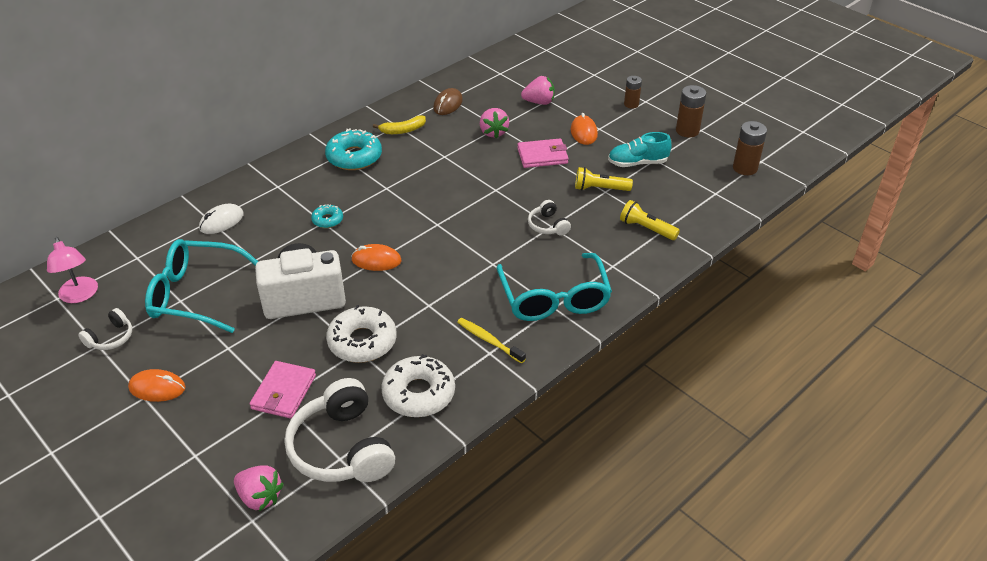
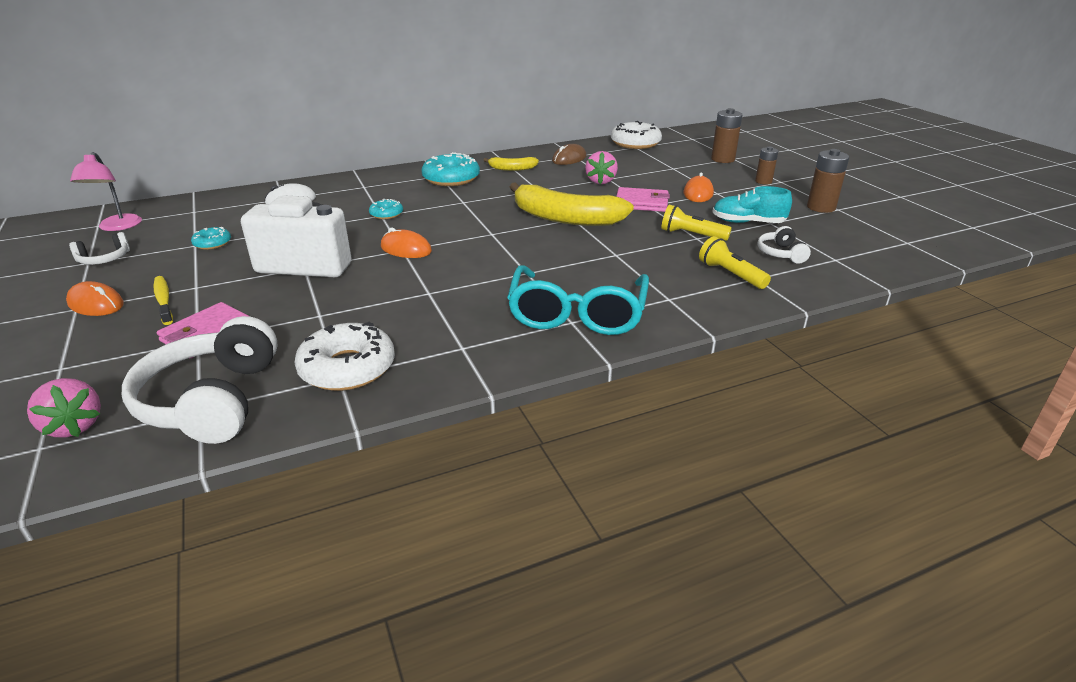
camera: 20 degrees right, 10 degrees down
turquoise glasses [145,239,258,333] -> turquoise donut [191,227,231,250]
white donut [326,305,397,363] -> white donut moved to [611,121,662,149]
yellow toothbrush [457,318,526,364] -> yellow toothbrush moved to [153,276,173,325]
pink strawberry [521,76,555,105] -> none
white headphones [528,200,571,236] -> white headphones moved to [758,226,811,264]
brown battery [733,121,767,175] -> brown battery moved to [711,108,742,163]
none -> yellow banana [510,182,634,226]

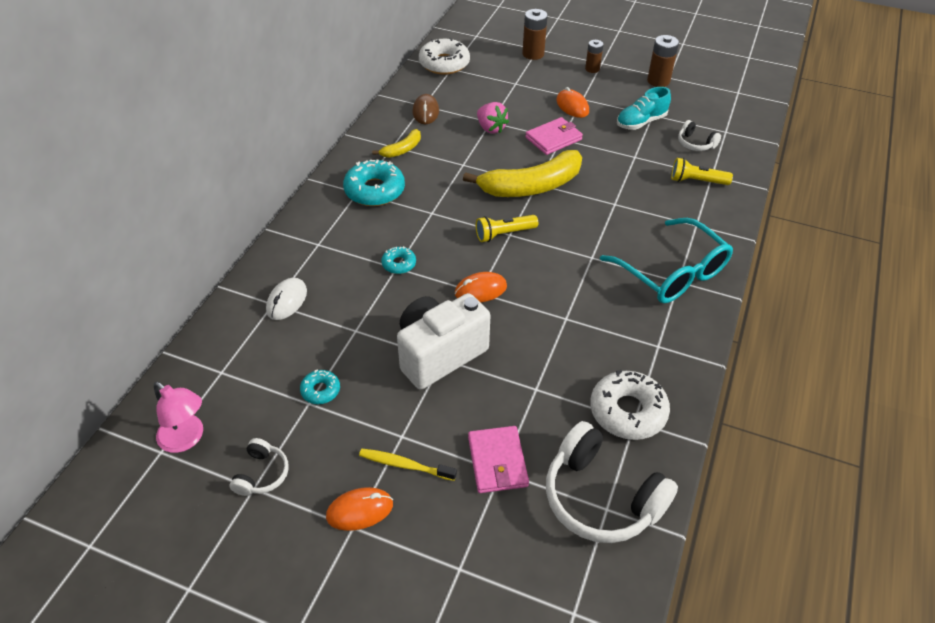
camera: 45 degrees left, 15 degrees up
pink strawberry [27,378,101,437] -> none
yellow flashlight [661,205,732,241] -> yellow flashlight moved to [476,215,538,242]

